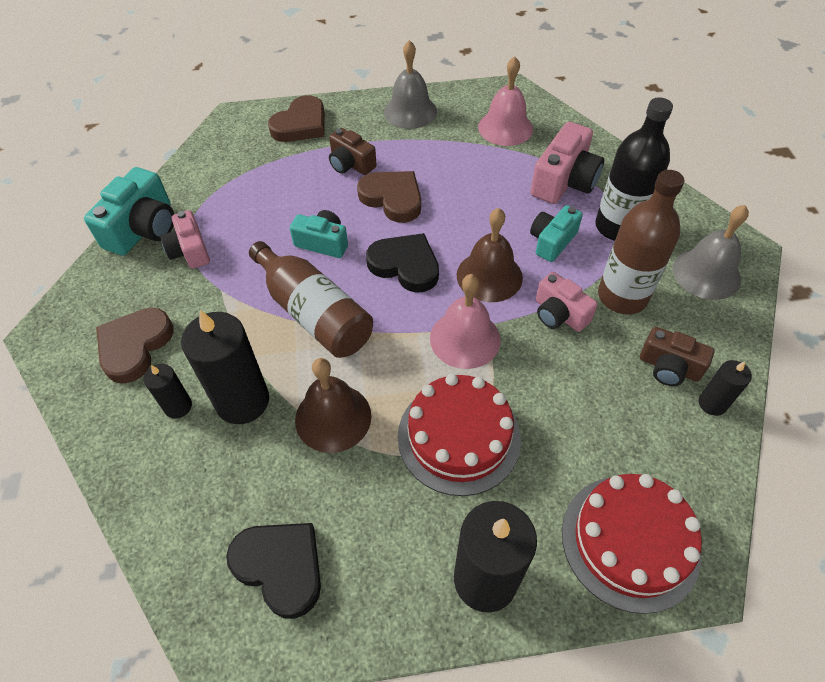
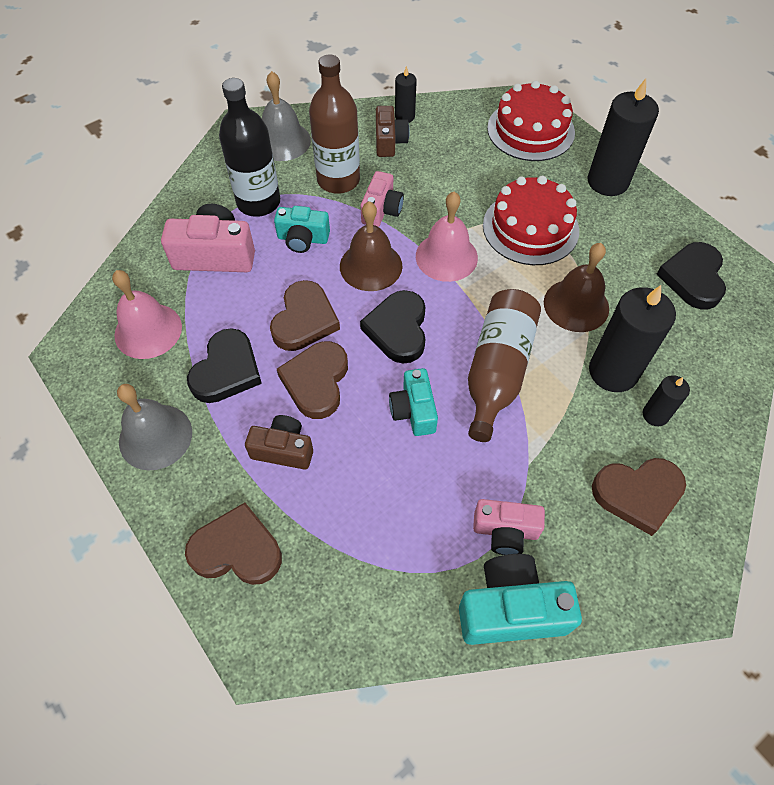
camera: 120 degrees left, 5 degrees up
pink camera [160,210,210,269] -> pink camera turned 60 degrees clockwise [473,499,545,555]
brown camera [329,128,377,175] -> brown camera turned 90 degrees counterclockwise [245,415,313,470]
none -> black heart [187,328,262,403]
none -> brown heart [270,280,340,351]

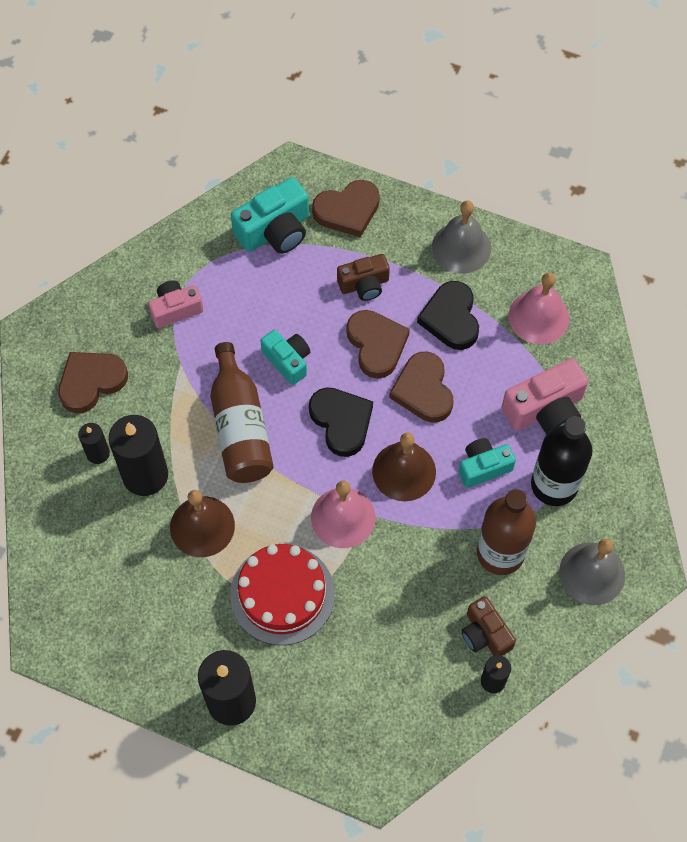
camera: 150 degrees right, 5 degrees up
pink camera [361,171,404,227] -> none
turquoise camera [459,554,582,645] -> turquoise camera moved to [231,177,309,254]
red cake [487,81,575,161] -> none
black heart [657,242,726,310] -> none

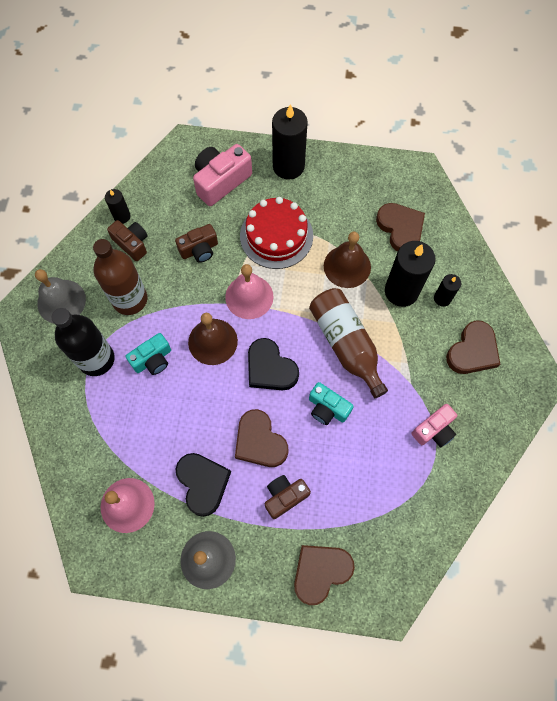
camera: 165 degrees right, 5 degrees up
turquoise camera [231,177,309,254] -> none
brown heart [389,352,453,422] -> brown heart moved to [376,203,425,252]
pink camera [501,358,589,435] -> pink camera moved to [193,144,252,206]
none -> brown camera [175,224,218,263]

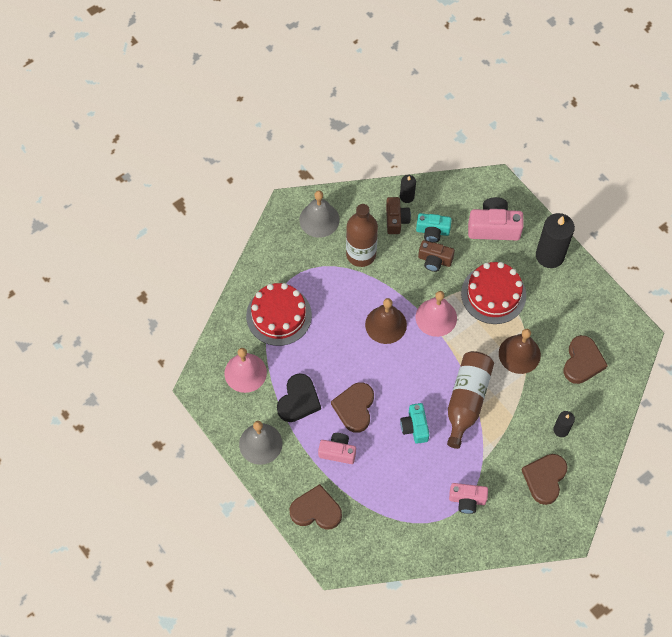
camera: 45 degrees right, 5 degrees down
black bottle [52,308,115,376] -> none
turquoise camera [126,333,171,375] -> turquoise camera moved to [416,213,452,242]
black heart [248,338,299,390] -> none
brown camera [265,475,311,519] -> pink camera [318,433,356,464]
black candle [385,241,436,307] -> none
brown heart [446,320,500,374] -> brown heart turned 120 degrees clockwise [522,454,568,505]
none -> red cake [246,283,312,346]

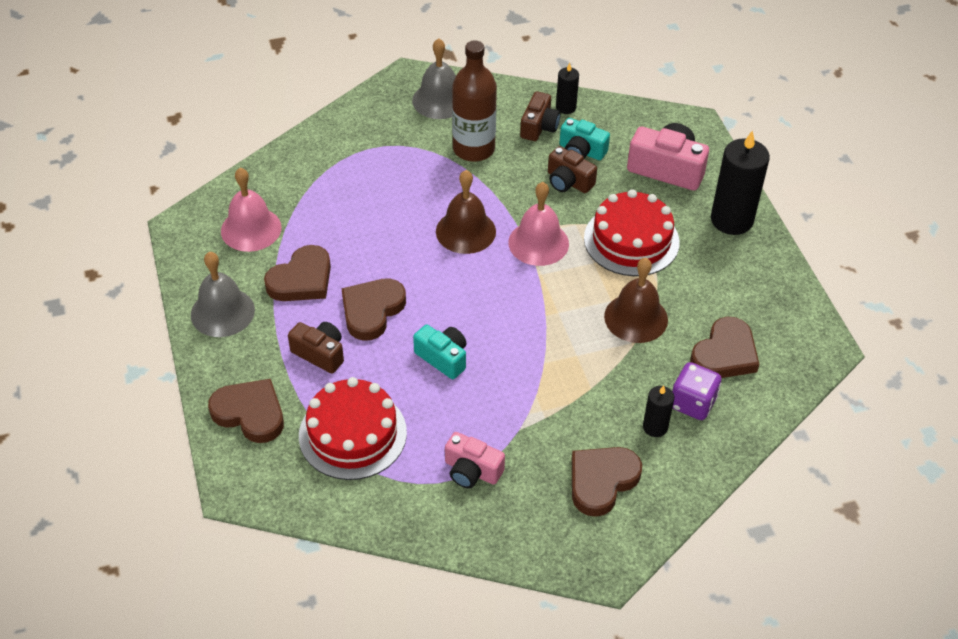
camera: 20 degrees right, 15 degrees down
red cake [246,283,312,346] -> red cake moved to [299,377,407,480]
black heart [277,373,321,422] -> brown heart [264,245,331,301]
pink camera [318,433,356,464] -> brown camera [288,322,344,374]
turquoise camera [400,403,430,444] -> turquoise camera turned 120 degrees clockwise [413,325,467,379]
brown bottle [447,351,494,449] -> none
none -> purple dice [672,362,722,420]

